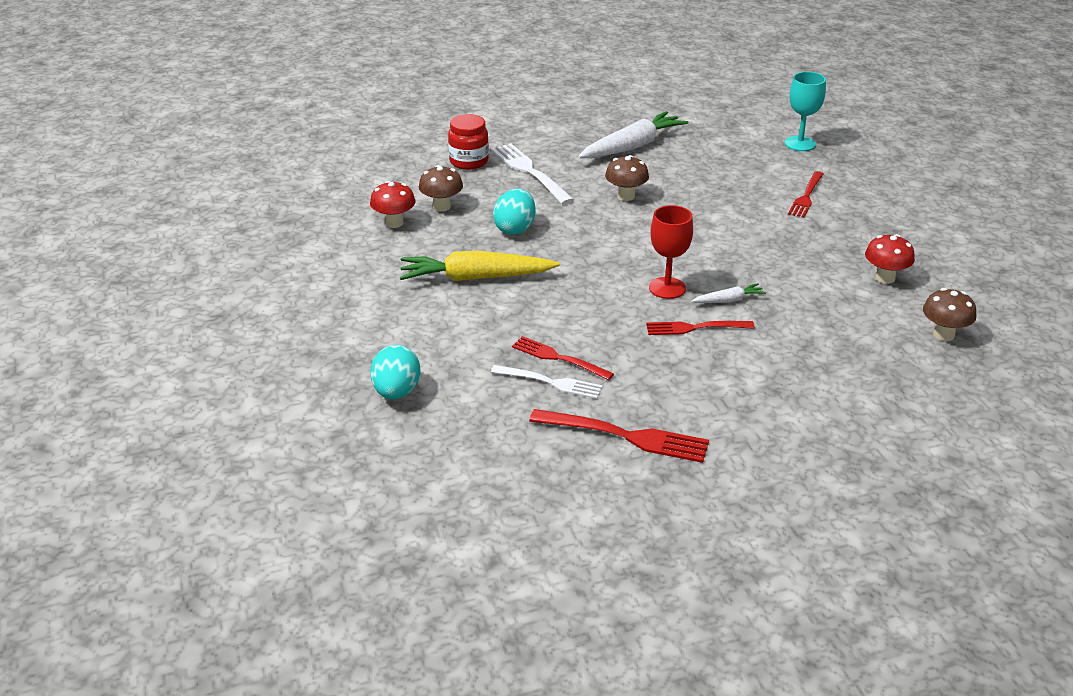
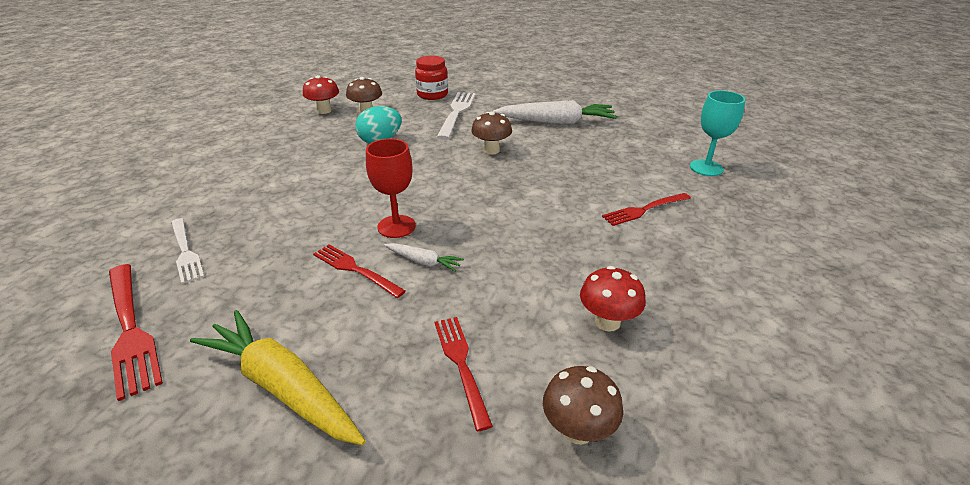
camera: 40 degrees right, 0 degrees up
turquoise egg [370,345,421,400] -> none
yellow carrot [400,251,560,281] -> yellow carrot moved to [190,310,366,445]
red fork [512,336,614,381] -> red fork moved to [435,317,493,431]

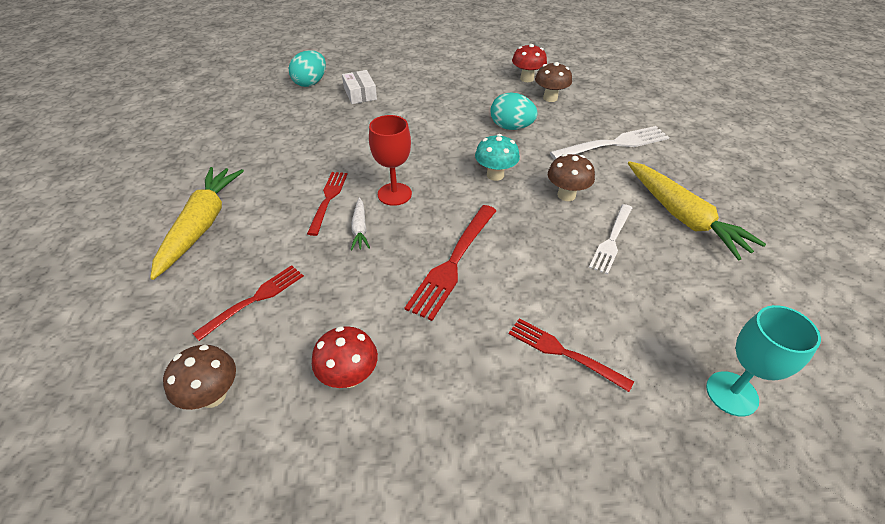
camera: 60 degrees right, 10 degrees up
red fork [109,264,163,401] -> red fork moved to [404,205,497,321]
white fork [171,218,205,284] -> white fork moved to [589,204,632,274]
red jar [415,56,448,100] -> none
white carrot [493,100,617,124] -> yellow carrot [628,161,766,260]
none -> turquoise egg [289,50,326,87]
none -> white box [342,70,377,104]
none -> turquoise mushroom [475,134,520,181]

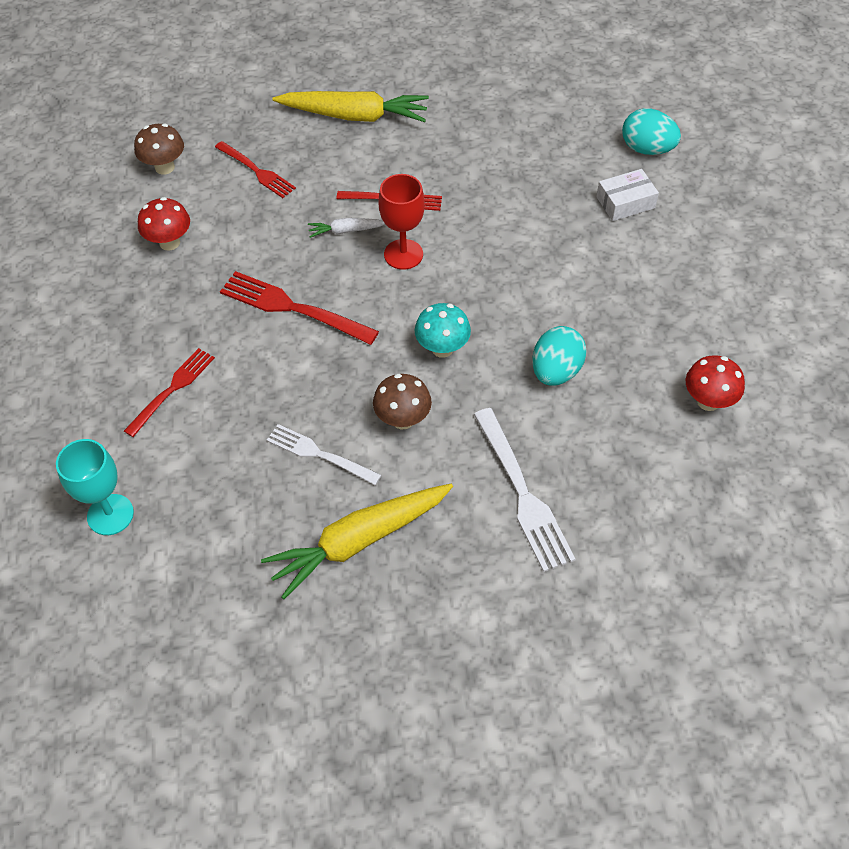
camera: 90 degrees right, 10 degrees up
brown mushroom [535,62,572,102] -> none

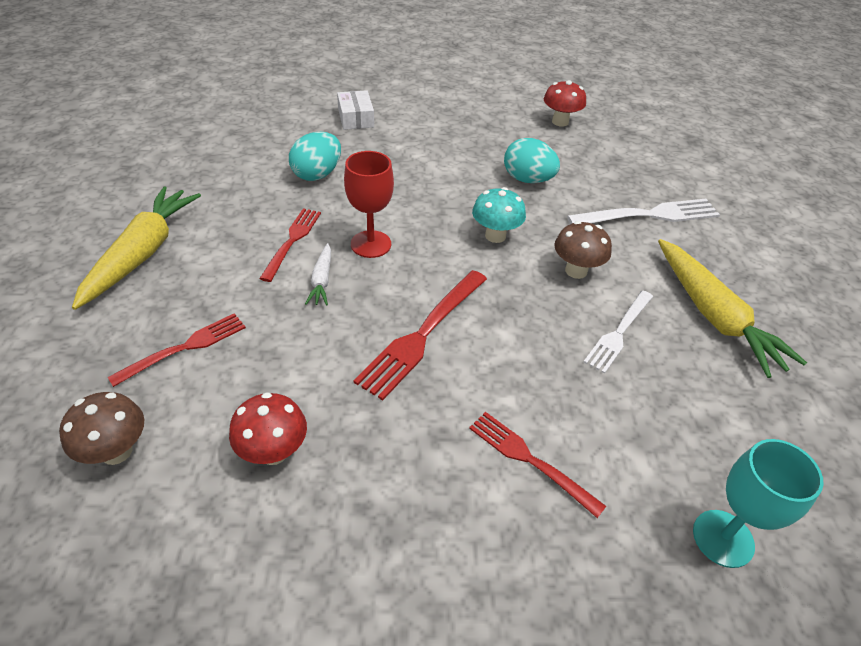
camera: 85 degrees left, 10 degrees down
turquoise egg [622,108,681,155] -> turquoise egg moved to [289,132,341,181]

